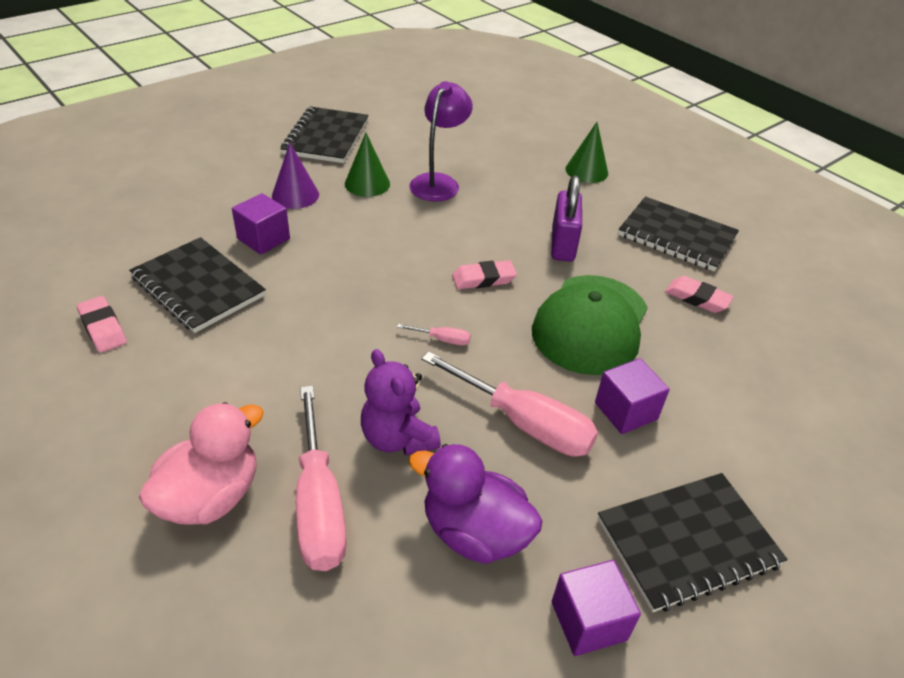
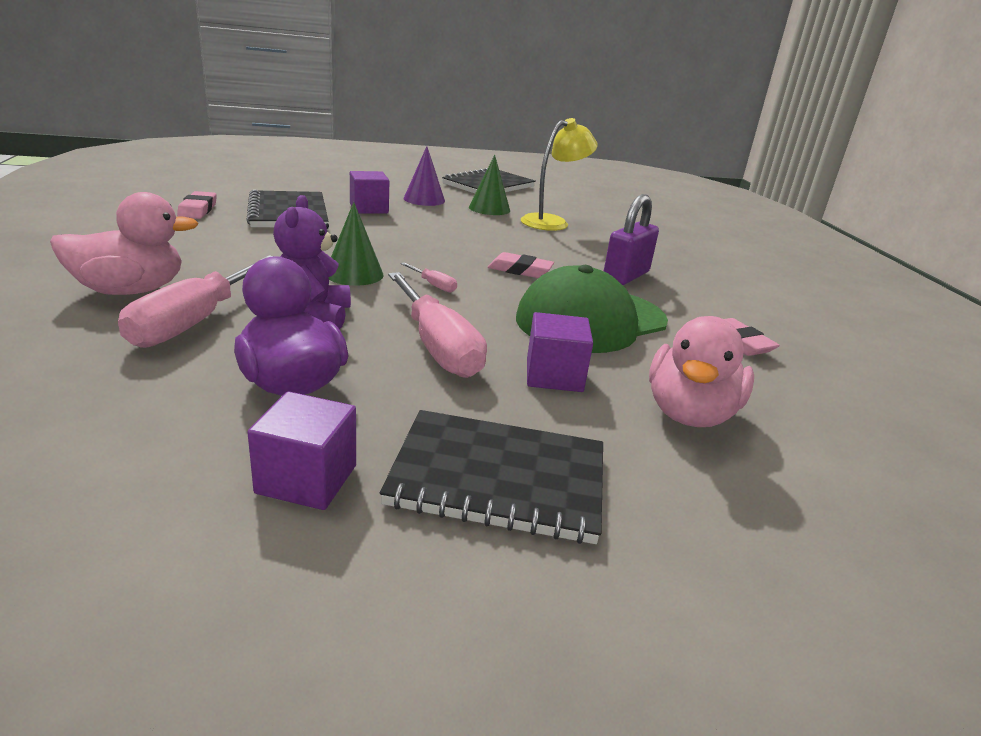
camera: 30 degrees right, 15 degrees down
purple lamp [409,81,473,201] -> yellow lamp [521,118,598,231]
green cone [565,122,608,183] -> green cone moved to [329,202,384,286]
black notebook [618,197,739,271] -> none
none -> pink duck [649,316,754,427]

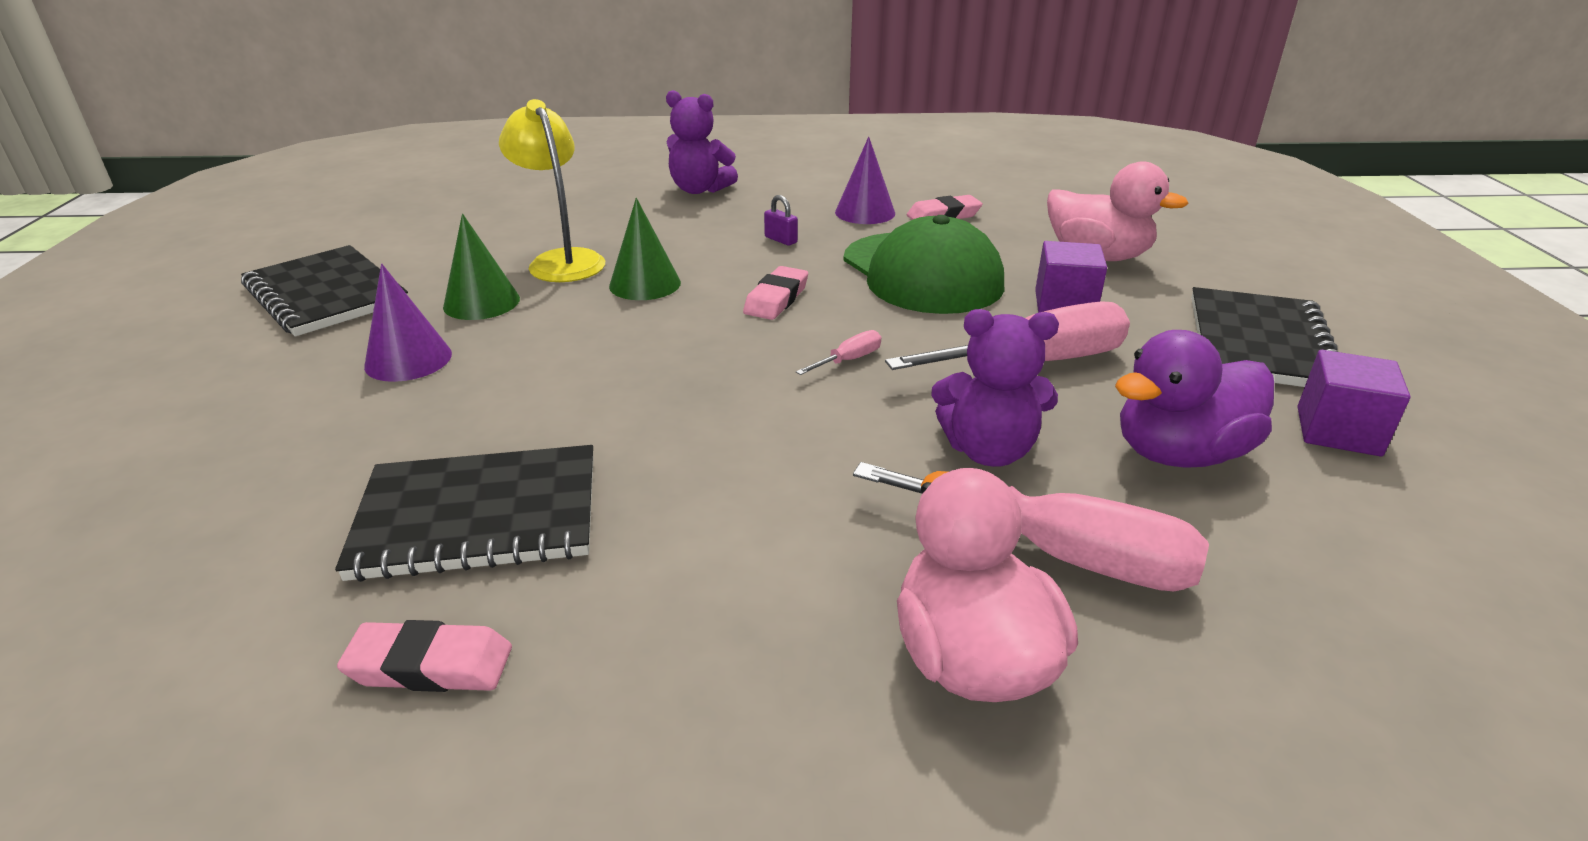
camera: 80 degrees left, 5 degrees up
green cone [329,202,384,286] -> green cone moved to [609,198,681,300]
purple cube [350,171,389,214] -> none
purple padlock [604,194,659,285] -> purple padlock [764,195,798,246], size x0.46
none -> purple teddy bear [666,90,738,194]
none -> purple cone [835,137,895,224]

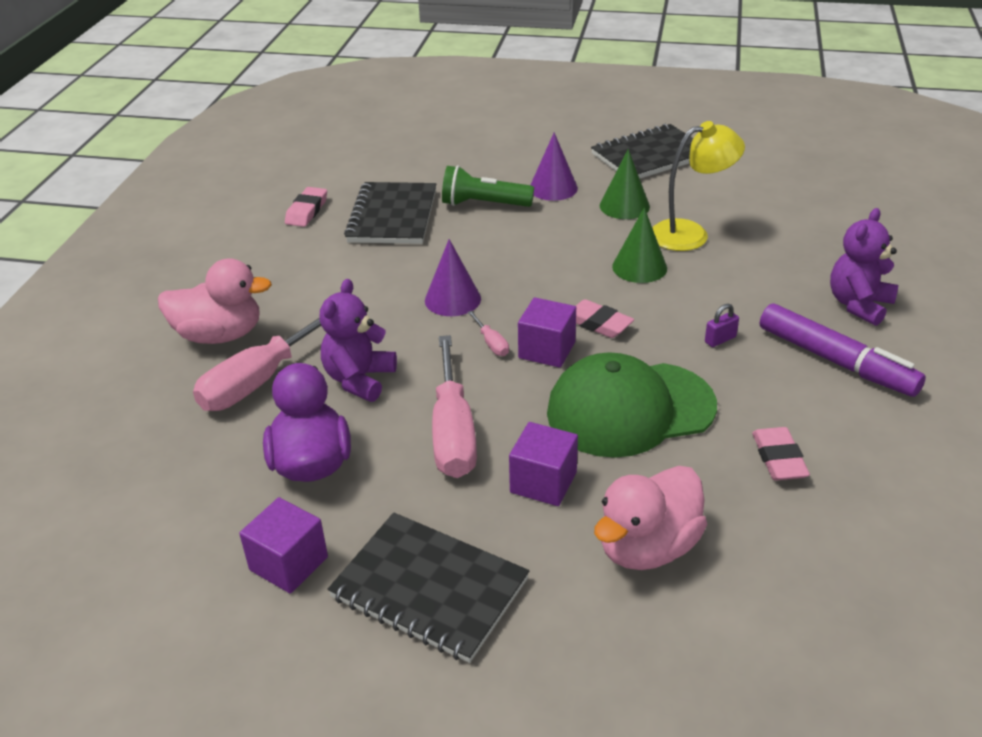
camera: 105 degrees right, 5 degrees up
purple cone [835,137,895,224] -> purple cone moved to [425,239,481,316]
none -> green flashlight [442,165,534,207]
none -> purple cube [518,297,576,368]
none -> purple marker [760,303,926,397]

